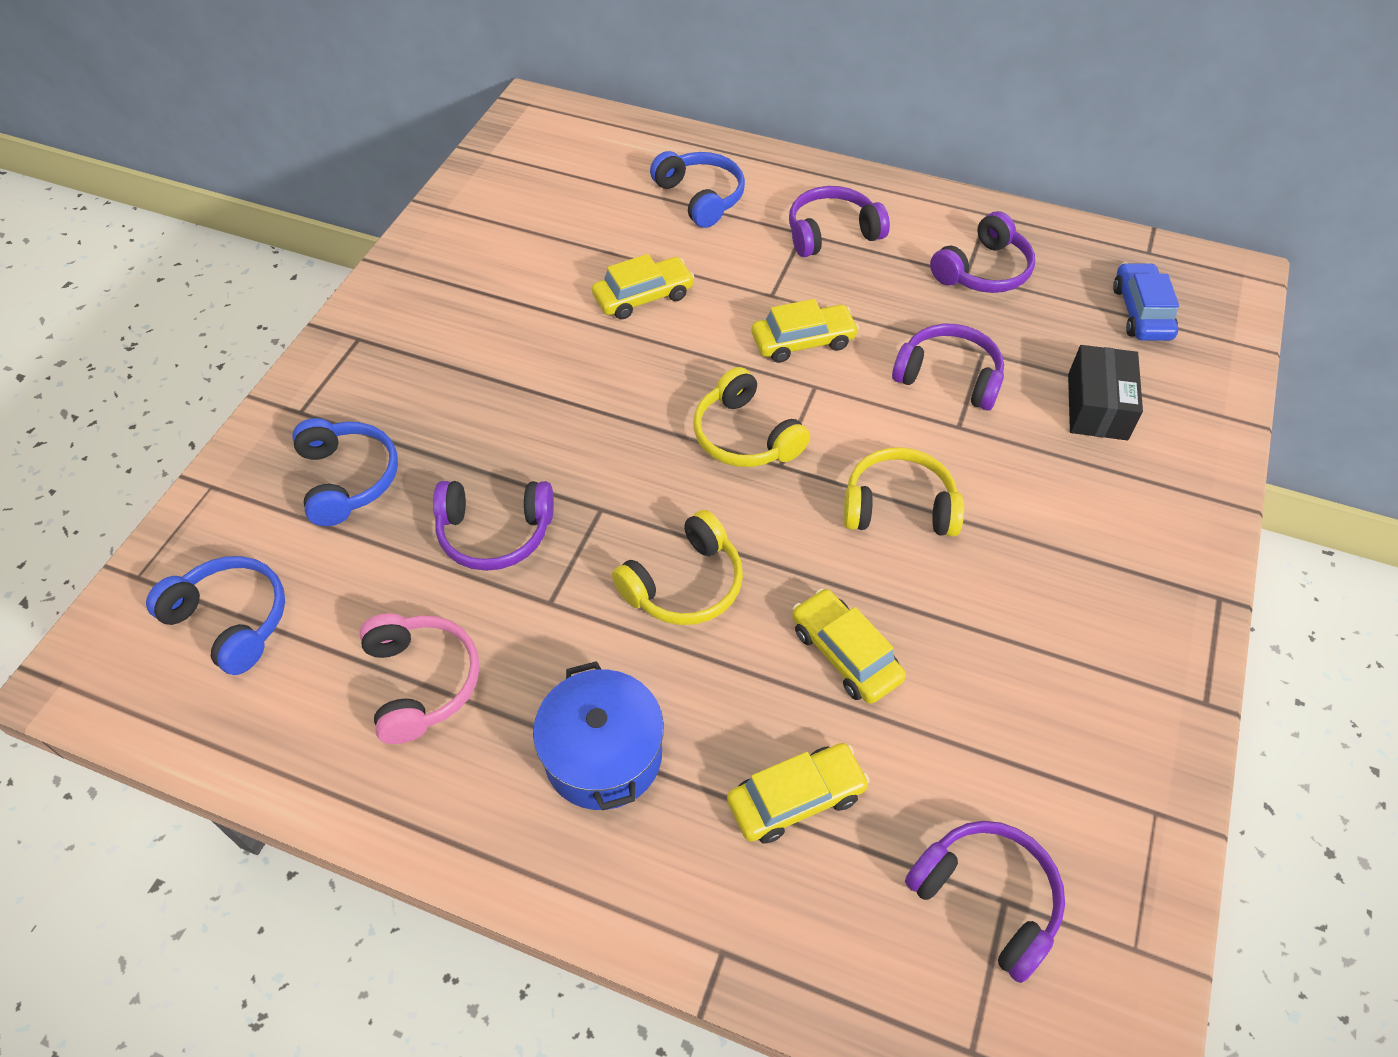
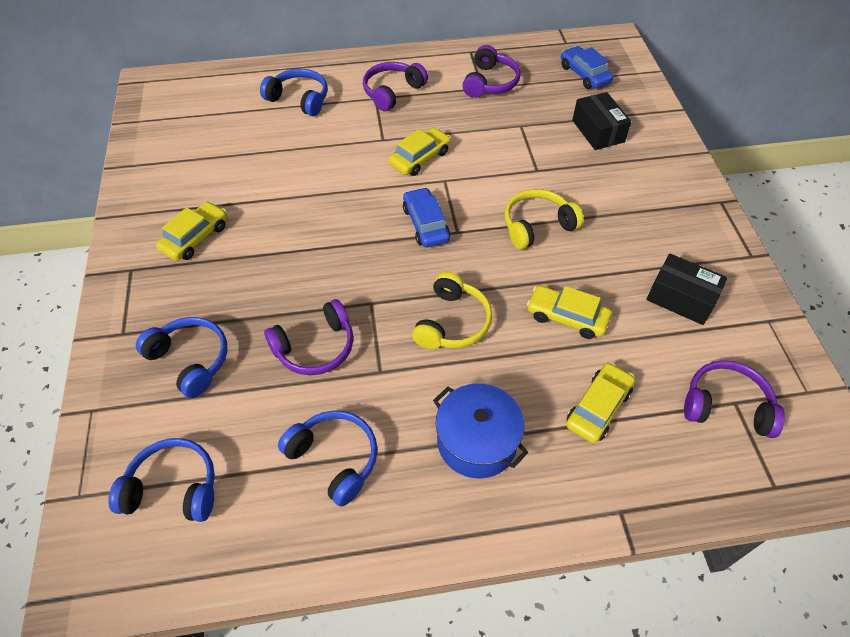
camera: 30 degrees left, 0 degrees up
pink headphones [359,613,479,744] -> blue headphones [278,410,378,507]
yellow car [592,254,695,319] -> yellow car moved to [156,201,227,261]
yellow headphones [693,367,810,467] -> blue car [403,187,450,247]
purple headphones [892,324,1004,410] -> none
none -> black box [646,254,727,325]

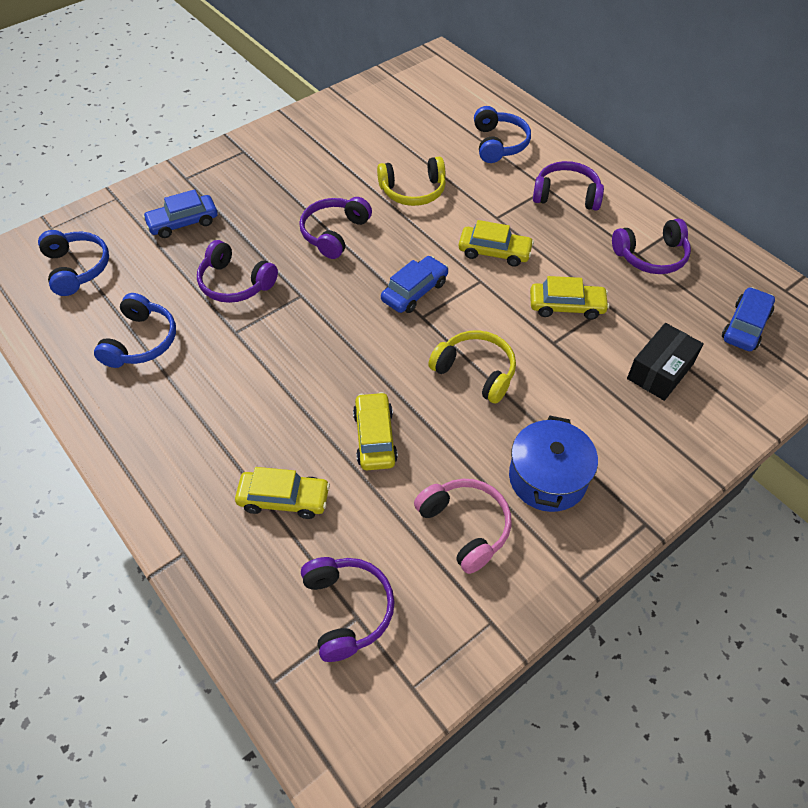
camera: 60 degrees right, 0 degrees up
blue headphones [136,317,228,398] -> blue car [143,189,217,238]
yellow car [156,201,227,261] -> yellow car moved to [530,276,609,320]
yellow headphones [412,272,492,349] -> yellow headphones moved to [377,157,446,206]
blue pot [433,383,528,479] -> blue pot moved to [509,416,598,512]
black box [646,254,727,325] -> pink headphones [414,479,512,574]
none -> purple headphones [299,197,372,259]

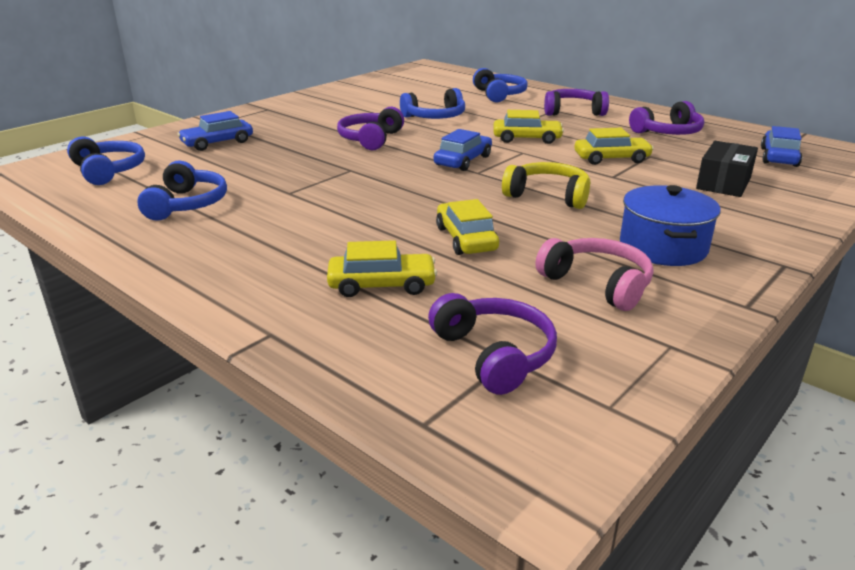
camera: 10 degrees left, 25 degrees down
purple headphones [197,240,278,303] -> none
yellow headphones [377,157,446,206] -> blue headphones [400,88,465,119]

